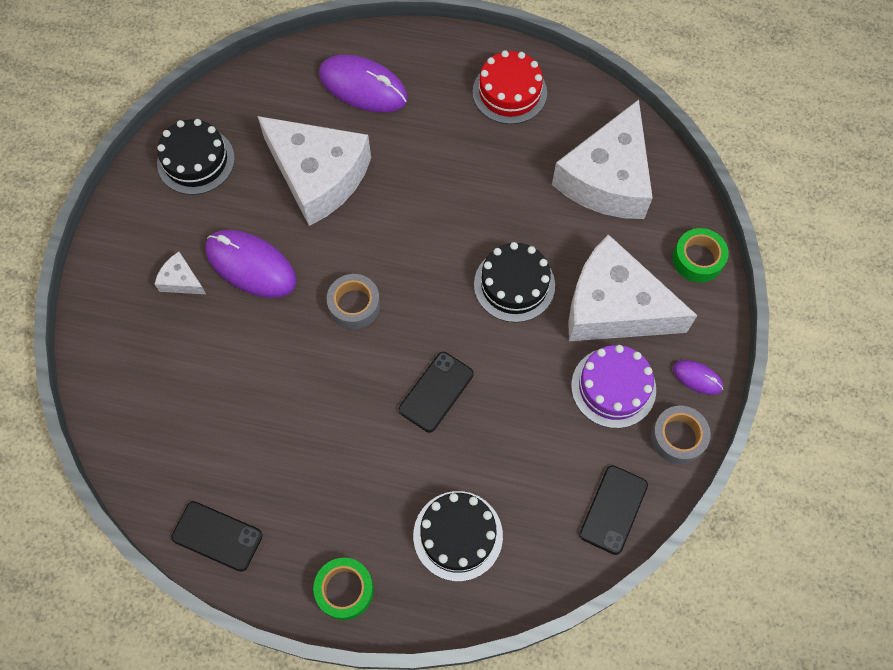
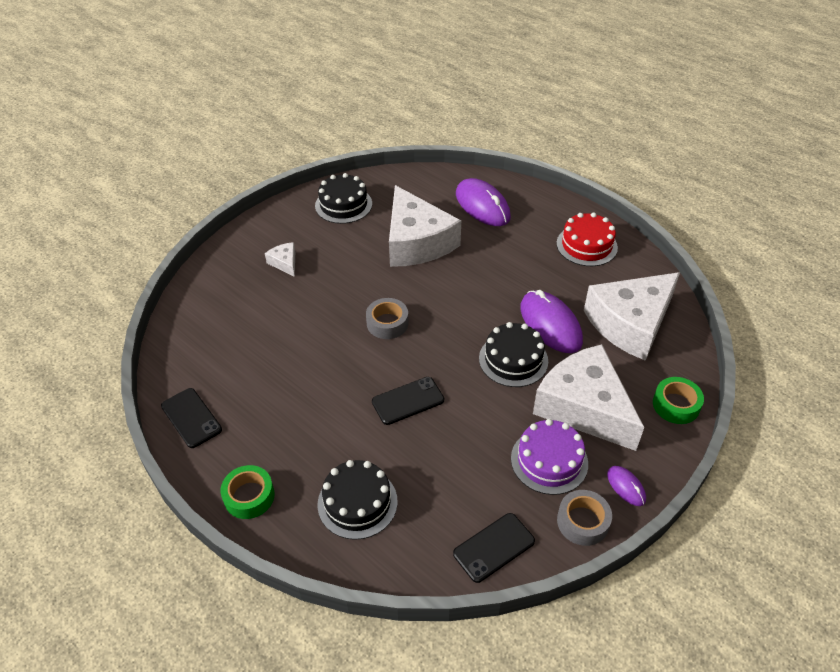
camera: 30 degrees right, 20 degrees down
purple mouse [206,230,297,298] -> purple mouse moved to [520,290,583,353]

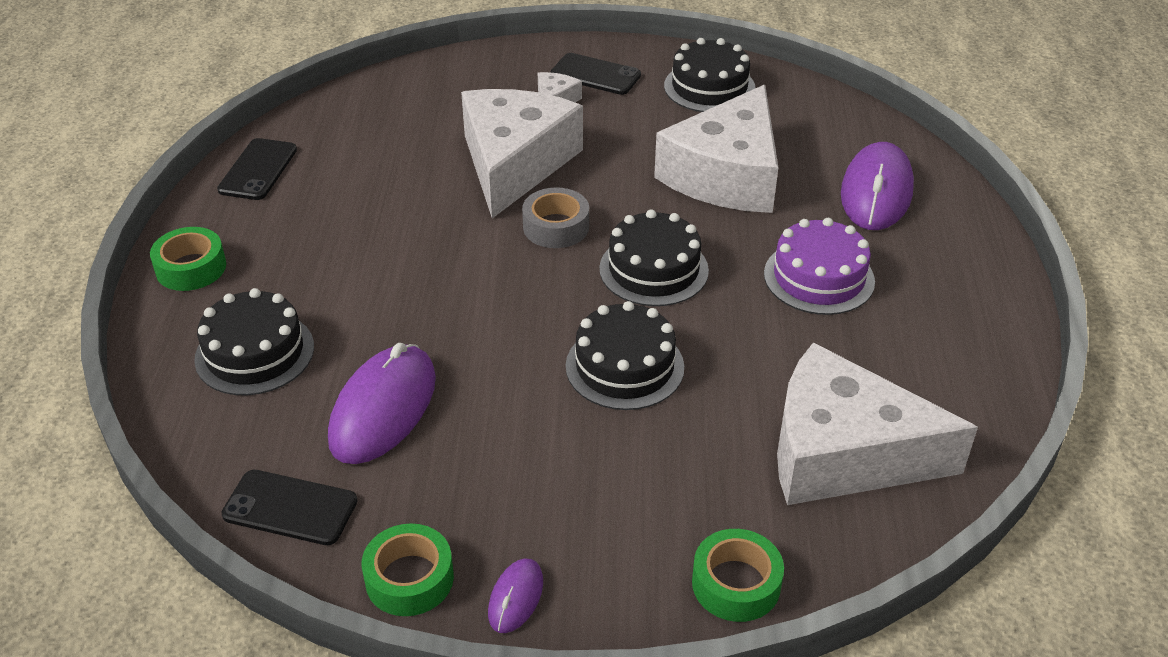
camera: 50 degrees right, 5 degrees down
black phone [372,377,444,425] -> black phone moved to [550,53,641,95]
purple cake [511,419,588,495] -> purple cake moved to [764,218,875,315]
purple mouse [520,290,583,353] -> purple mouse moved to [328,343,436,464]
white cheese [533,344,644,451] -> white cheese moved to [461,89,583,218]
red cake [556,212,618,266] -> none
grey tape [557,490,612,546] -> green tape [361,523,454,616]
none -> black cake [599,209,709,306]

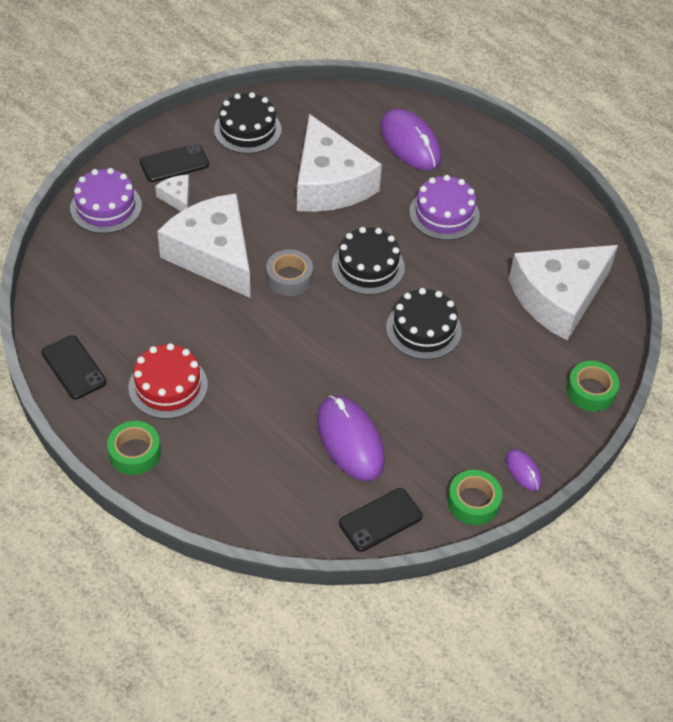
camera: 50 degrees left, 10 degrees up
black cake [194,288,314,395] -> none
none -> purple cake [70,168,142,234]
none -> red cake [128,343,208,419]

